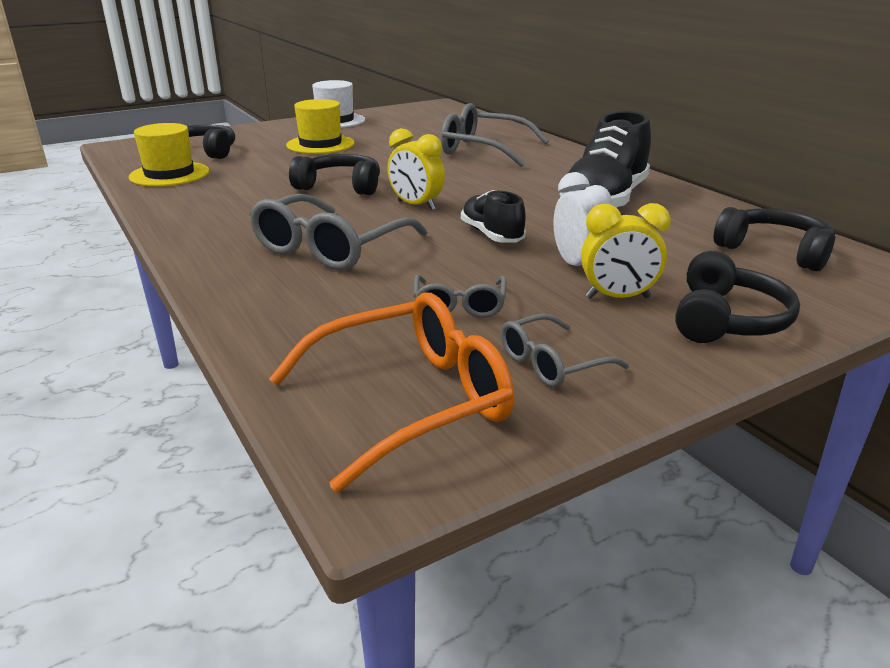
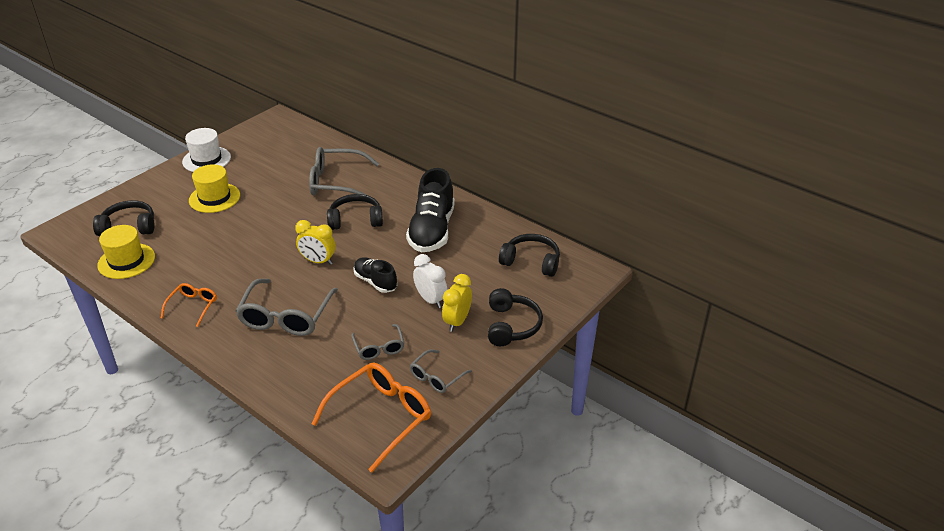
camera: 20 degrees left, 10 degrees up
black headphones [289,154,380,195] -> black headphones moved to [327,194,383,230]
yellow clock [581,203,671,299] -> yellow clock turned 135 degrees clockwise [442,274,472,332]
none -> orange glasses [161,283,217,327]

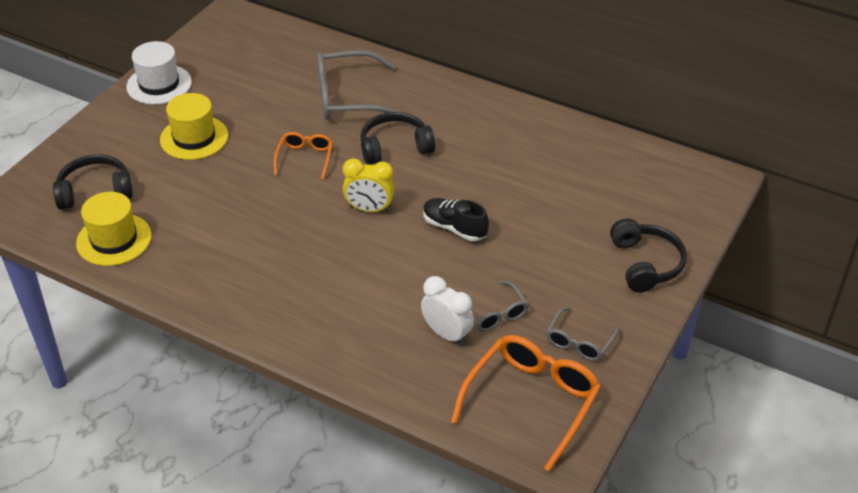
camera: 10 degrees left, 5 degrees up
orange glasses [161,283,217,327] -> orange glasses moved to [274,132,333,180]
grey glasses [236,279,338,336] -> none
black shoe [406,168,454,252] -> none
white clock [413,254,447,308] -> white clock moved to [421,276,474,346]
yellow clock [442,274,472,332] -> none
black headphones [499,234,560,277] -> none

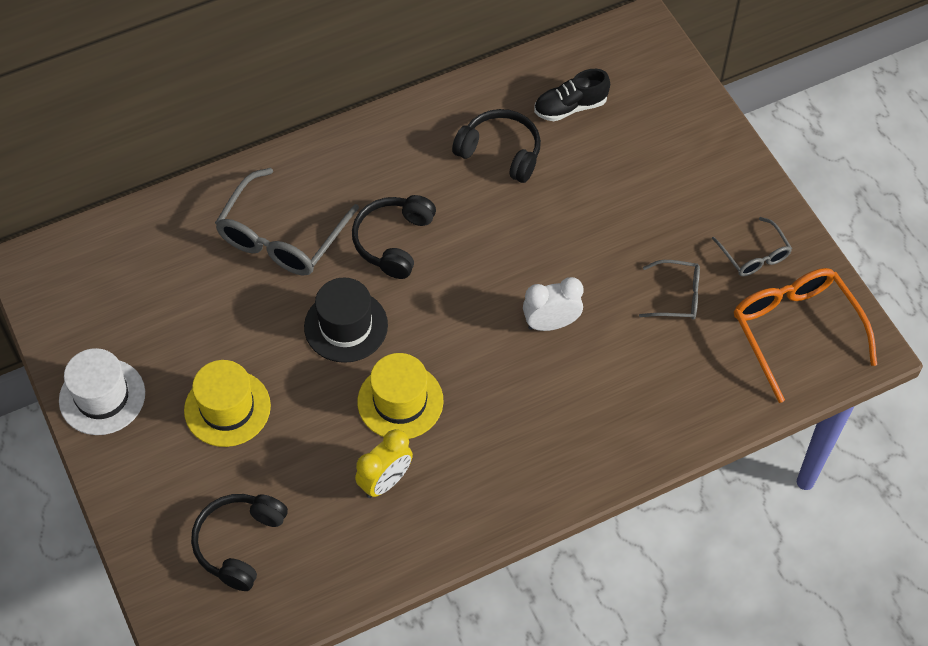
camera: 55 degrees left, 15 degrees up
yellow hat [76,192,152,266] -> yellow hat moved to [357,353,443,439]
orange glasses [274,132,333,180] -> black hat [304,278,388,363]
yellow clock [343,158,395,212] -> yellow clock moved to [355,429,413,498]
white clock [421,276,474,346] -> white clock moved to [523,277,583,331]
black shoe [423,198,489,241] -> black shoe moved to [534,69,610,121]
black headphones [610,219,687,292] -> black headphones moved to [452,109,541,183]

